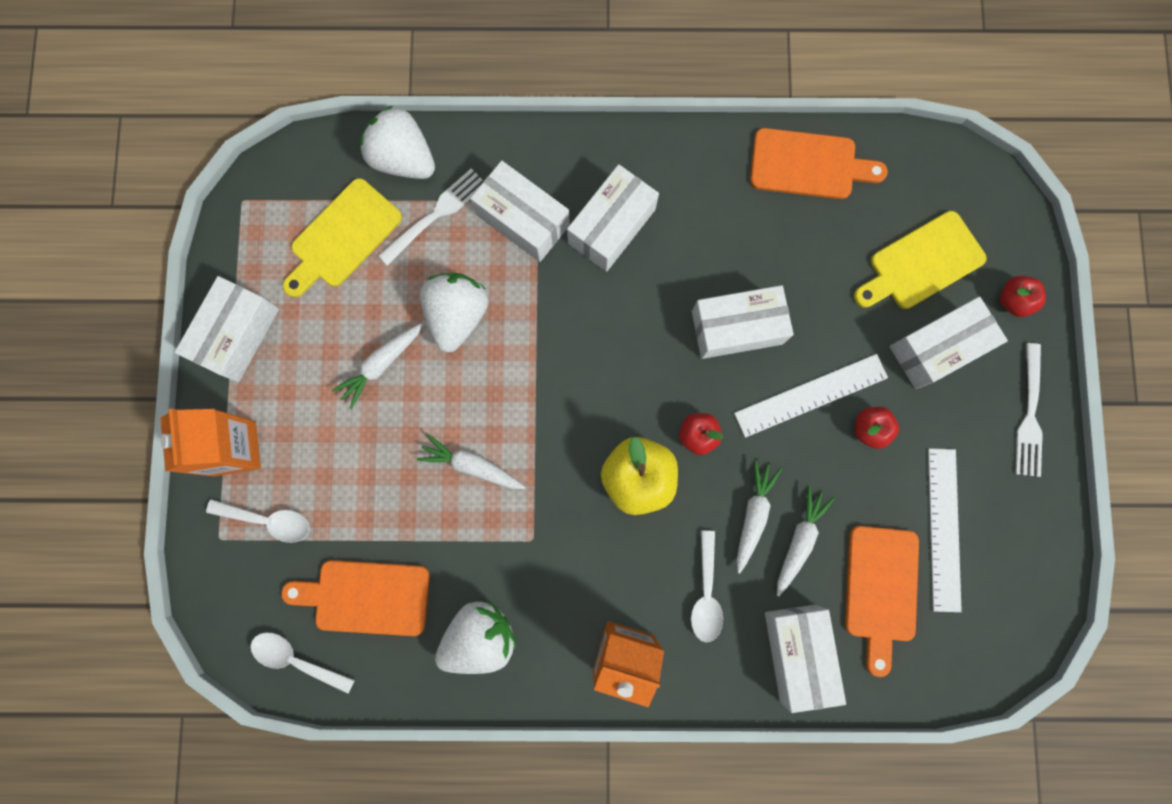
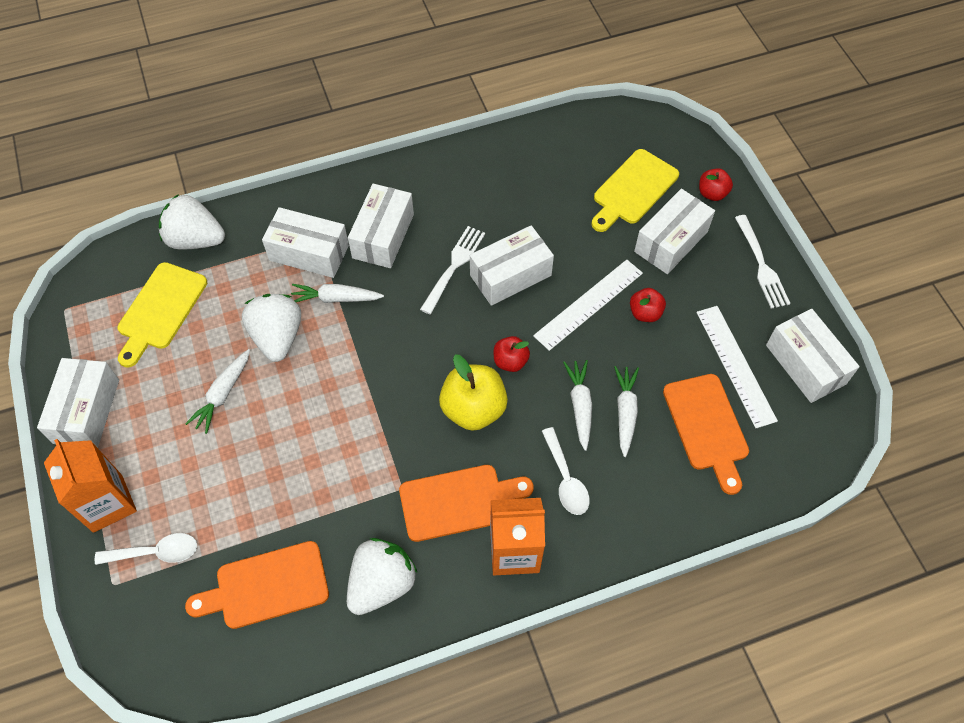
camera: 20 degrees left, 20 degrees down
white spoon [251,632,355,694] -> none
white fork [378,169,483,266] -> white fork moved to [420,226,485,314]
white carrot [417,434,525,489] -> white carrot moved to [291,284,384,303]
orange cutting board [750,128,888,199] -> orange cutting board moved to [399,465,534,542]
white box [765,605,846,713] -> white box moved to [766,309,860,403]

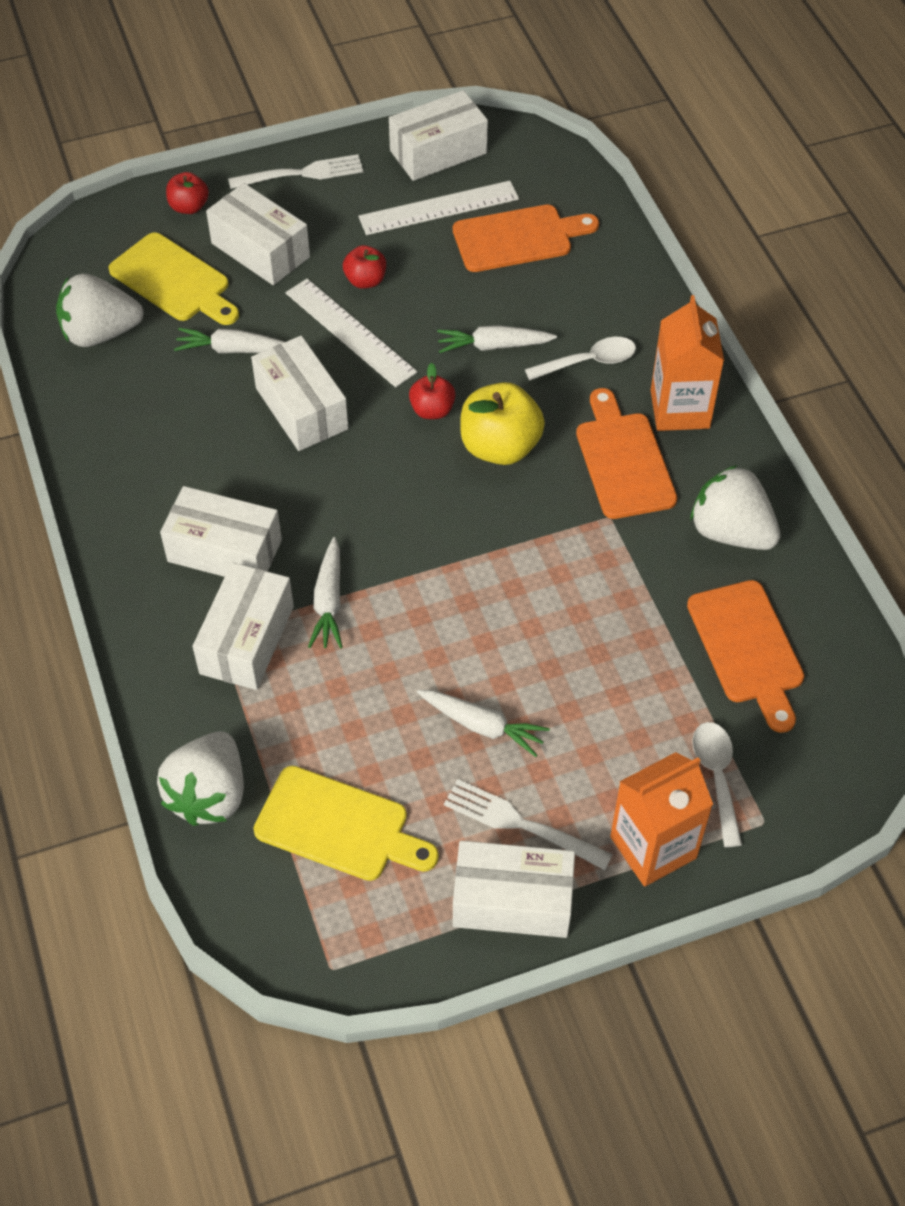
camera: 90 degrees left, 5 degrees down
white strawberry [242,294,301,362] -> white strawberry moved to [56,274,144,347]
white fork [420,226,485,314] -> white fork moved to [444,779,613,870]
white carrot [614,366,639,457] -> white carrot moved to [174,328,284,353]

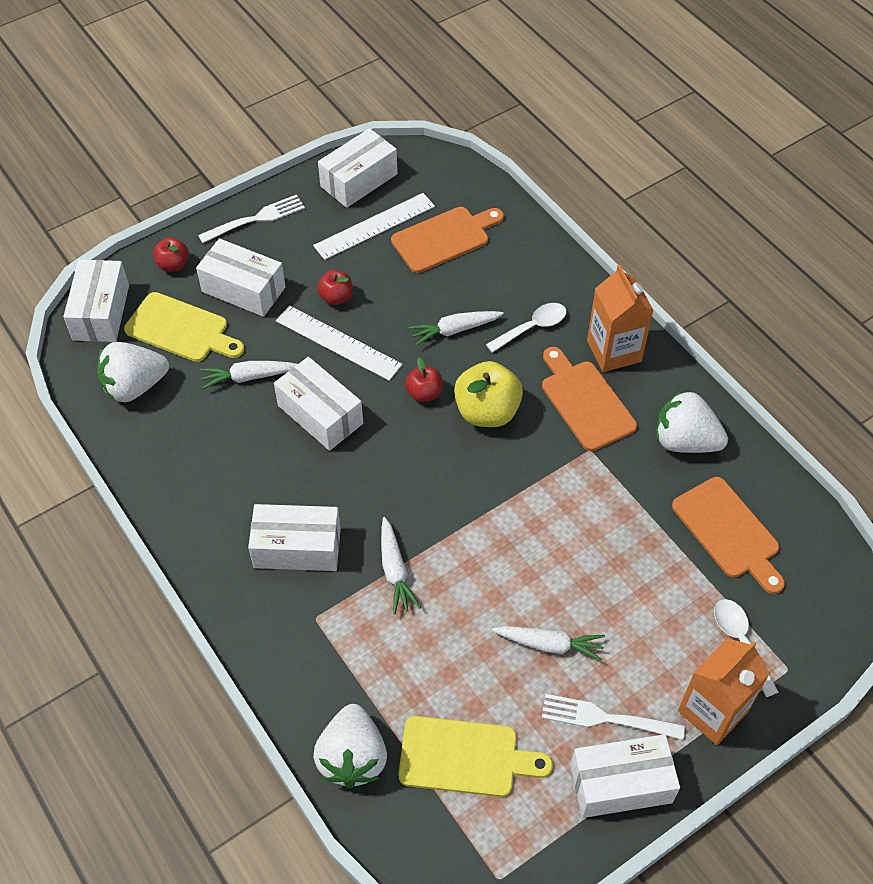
camera: 15 degrees left, 0 degrees up
white box [192,562,294,690] -> white box moved to [63,260,129,342]

